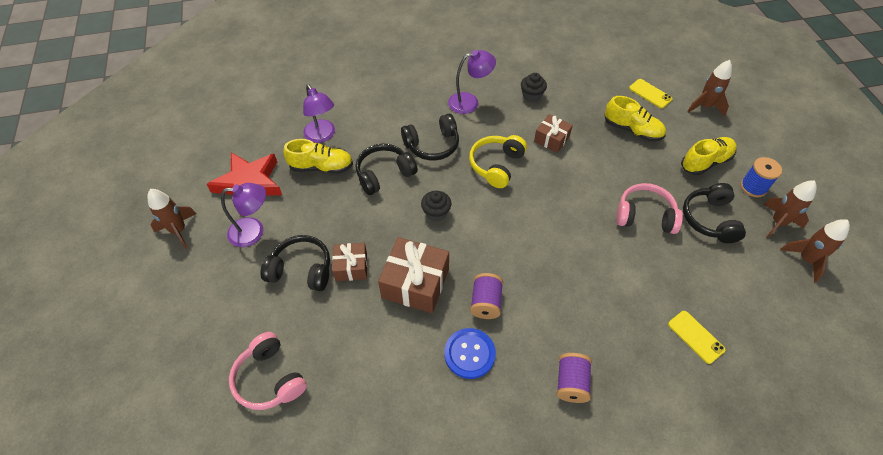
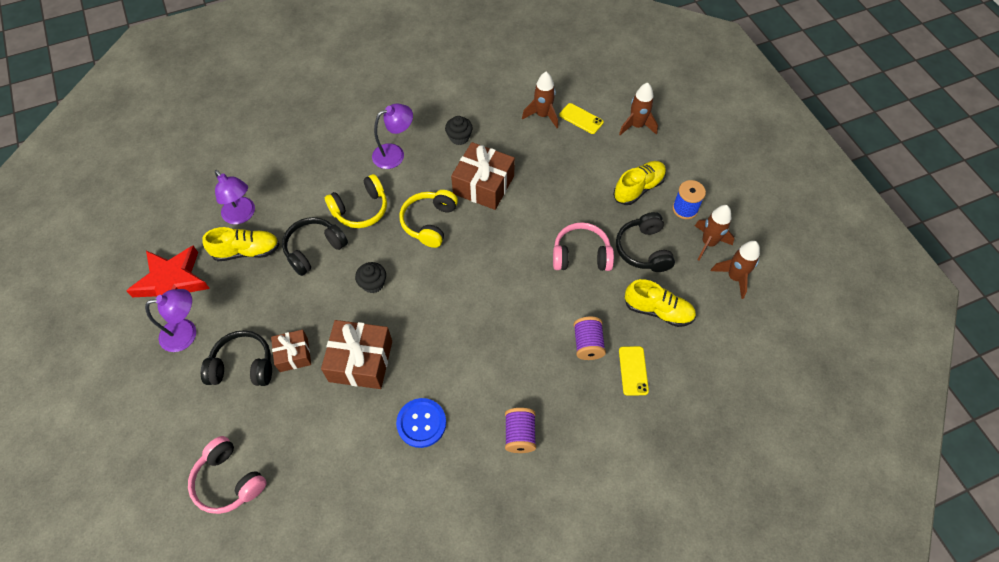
camera: 10 degrees left, 5 degrees up
brown rocket [147,189,196,249] -> brown rocket moved to [522,72,558,128]
black headphones [401,114,459,161] -> yellow headphones [325,174,387,228]
purple spool [470,273,503,319] -> purple spool moved to [574,317,606,360]
brown gift [534,114,573,153] -> brown gift [451,142,515,210], size x1.69
yellow shoe [605,96,666,141] -> yellow shoe moved to [624,279,696,327]
yellow phone [668,311,726,364] -> yellow phone turned 45 degrees clockwise [619,346,649,396]

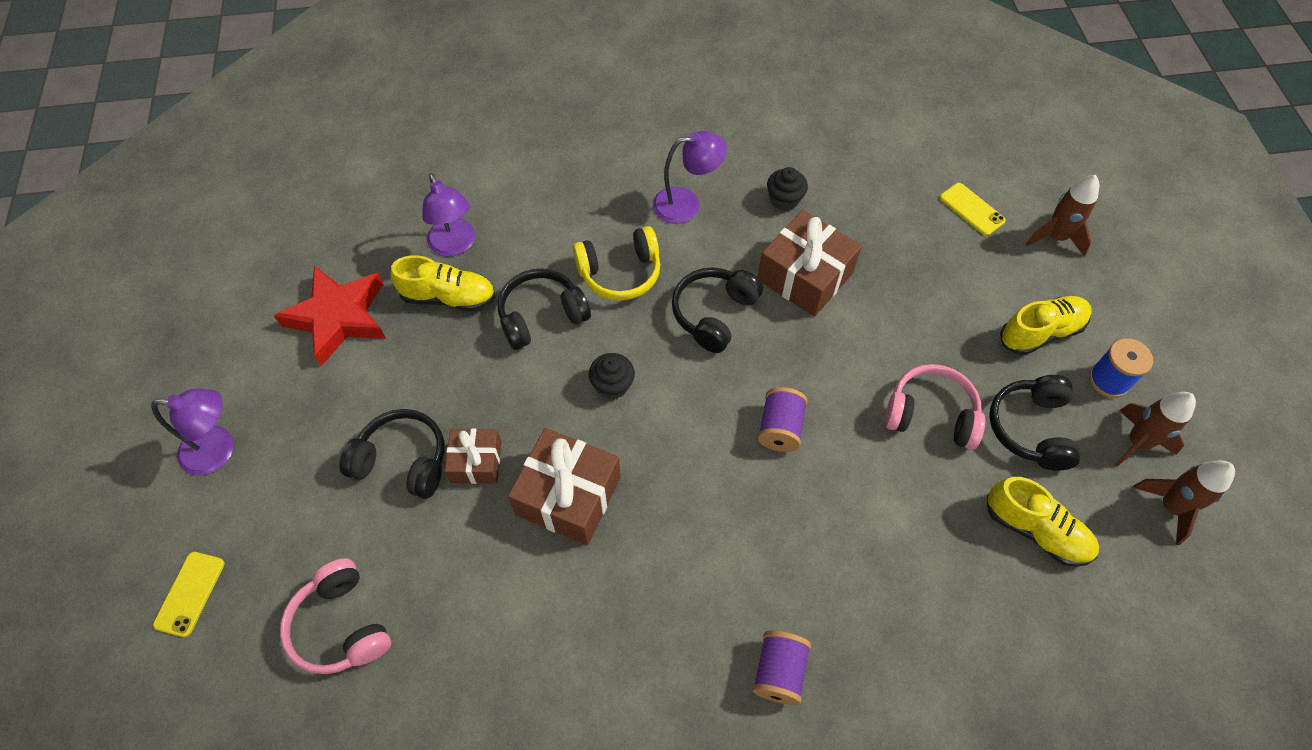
camera: 15 degrees right, 0 degrees up
purple lamp [145,289,196,352] -> purple lamp moved to [151,389,234,476]
blue button [396,398,446,448] -> none
yellow headphones [399,190,458,248] -> black headphones [672,267,763,353]
brown rocket [522,72,558,128] -> none
purple spool [574,317,606,360] -> purple spool moved to [758,387,808,452]
yellow phone [619,346,649,396] -> yellow phone moved to [153,552,225,637]

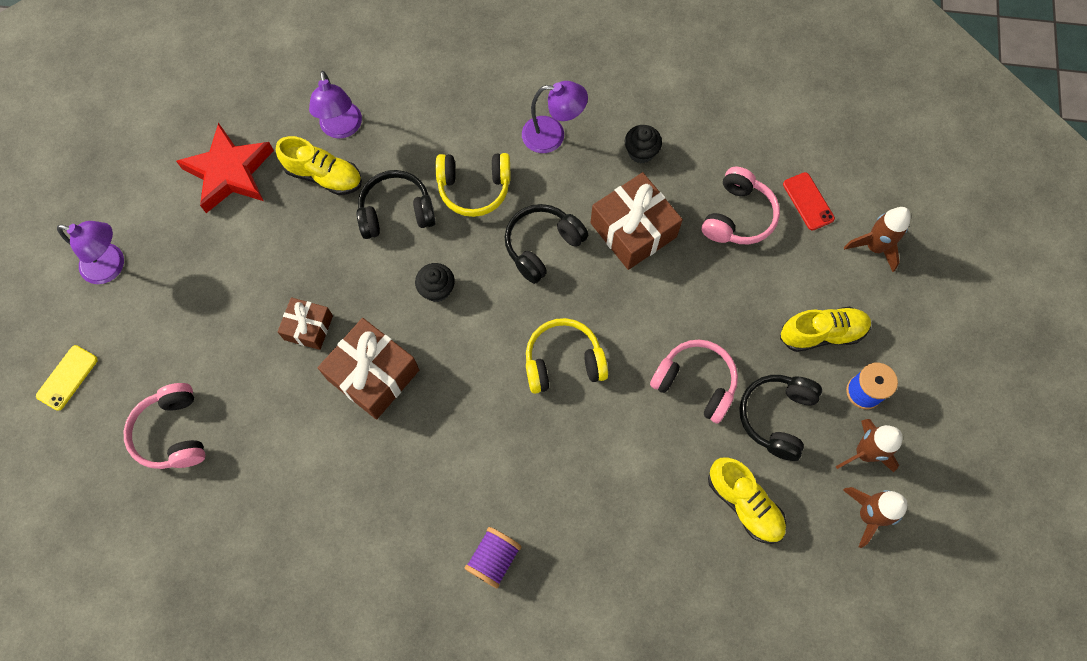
camera: 15 degrees right, 10 degrees up
black headphones [339,409,444,499] -> none
purple spool [758,387,808,452] -> yellow headphones [526,318,608,394]
yellow phone [940,183,1006,236] -> red phone [783,172,835,230]
none -> pink headphones [702,167,780,245]

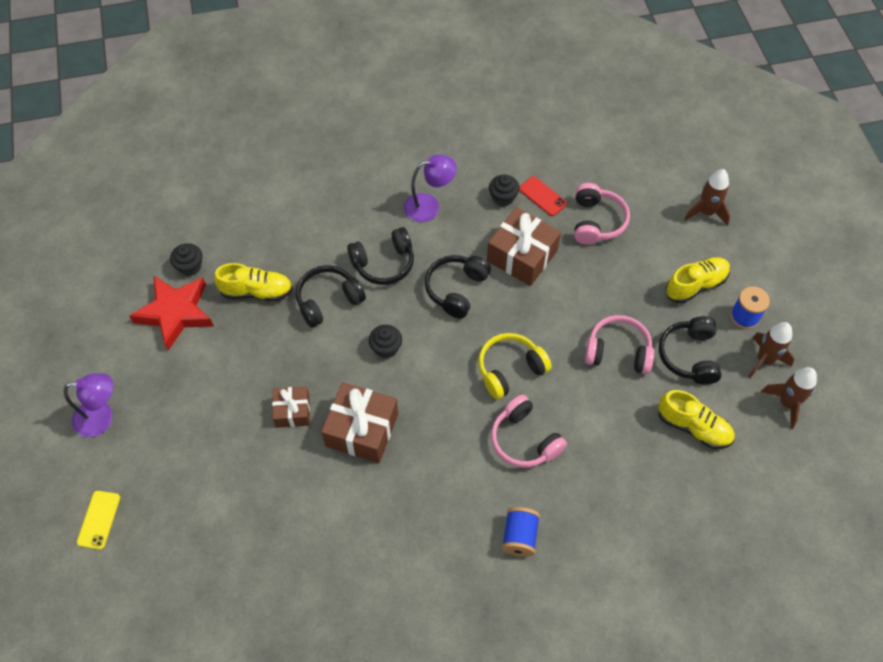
camera: 20 degrees left, 10 degrees down
pink headphones [124,383,206,469] -> pink headphones moved to [491,395,567,468]
purple lamp [309,71,362,138] -> none
yellow headphones [436,153,510,217] -> black headphones [347,227,414,285]
purple spool [464,527,521,589] -> blue spool [502,507,540,557]
red phone [783,172,835,230] -> red phone moved to [519,176,567,216]
none -> black cupcake [170,243,202,276]

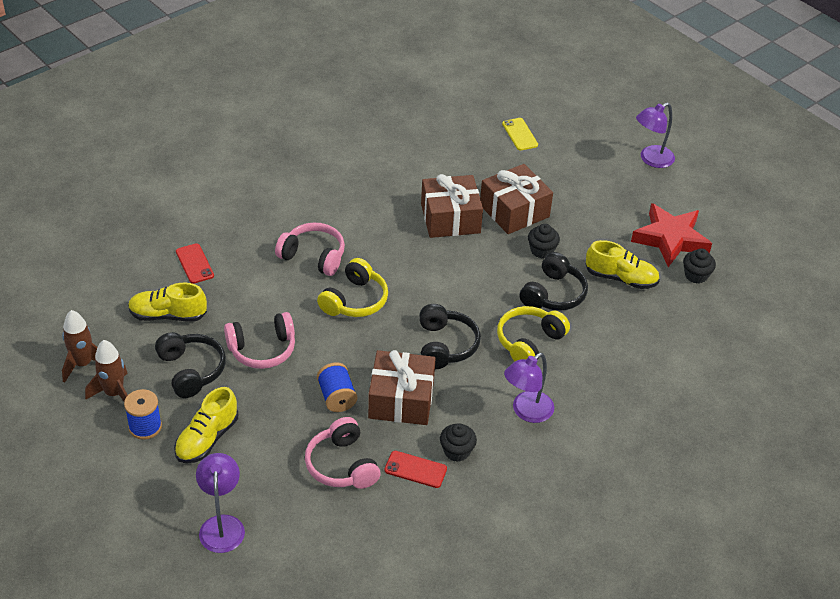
camera: 150 degrees right, 15 degrees down
yellow phone [77,491,120,549] -> yellow phone moved to [502,118,538,150]
yellow shoe [214,263,293,301] -> yellow shoe turned 135 degrees counterclockwise [586,240,660,289]
brown gift [272,387,310,428] -> brown gift [480,164,553,234], size x1.69
black headphones [347,227,414,285] -> yellow headphones [497,306,570,361]
black cupcake [369,325,402,358] -> black cupcake moved to [528,224,560,259]
blue spool [502,507,540,557] -> blue spool moved to [317,362,357,412]
brown rocket [684,169,730,226] -> purple lamp [196,453,245,553]
none -> red phone [176,243,214,284]

